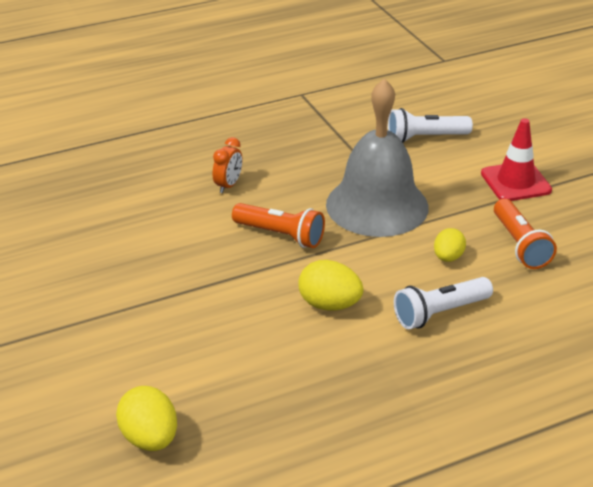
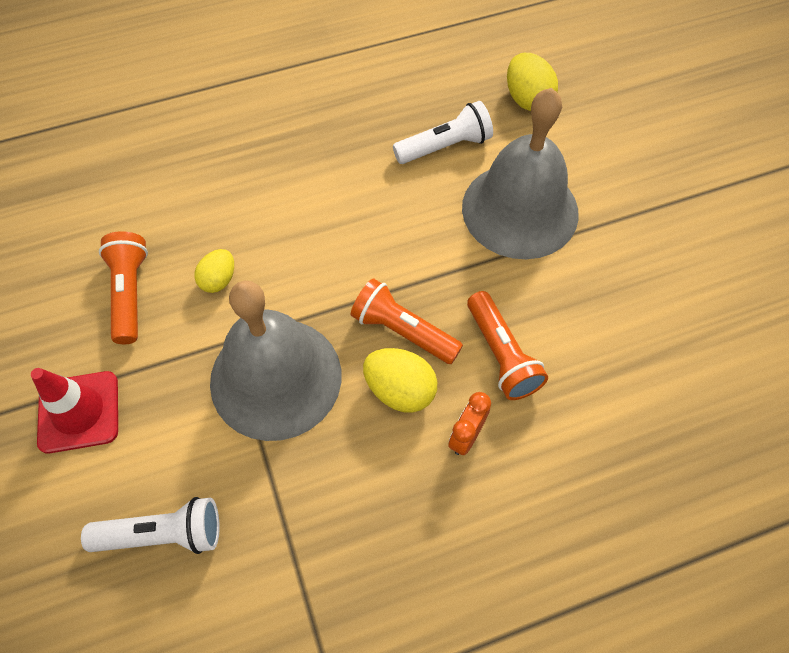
camera: 175 degrees left, 25 degrees up
yellow egg [298,260,364,311] -> yellow egg moved to [363,348,437,413]
white flashlight [394,277,493,329] -> white flashlight moved to [393,101,493,164]
none -> grey bell [462,88,579,259]
none -> orange flashlight [467,291,548,400]

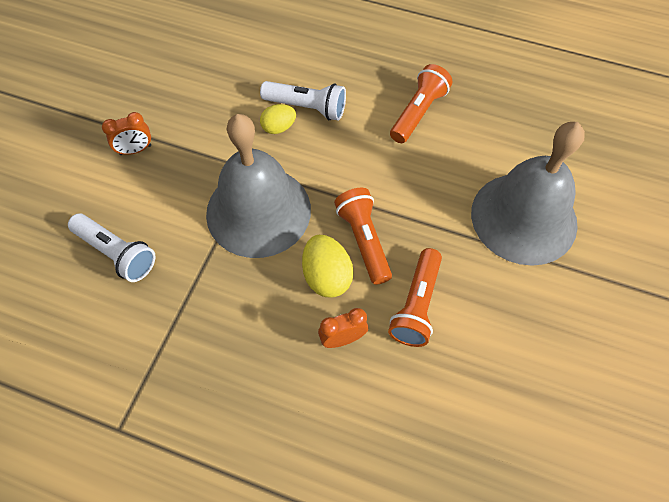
camera: 40 degrees right, 0 degrees up
red traffic cone [31,368,118,454] -> orange clock [102,112,151,155]
orange flashlight [99,231,148,344] -> orange flashlight moved to [390,64,452,143]
white flashlight [393,101,493,164] -> white flashlight moved to [260,81,346,120]
yellow egg [507,53,558,111] -> none

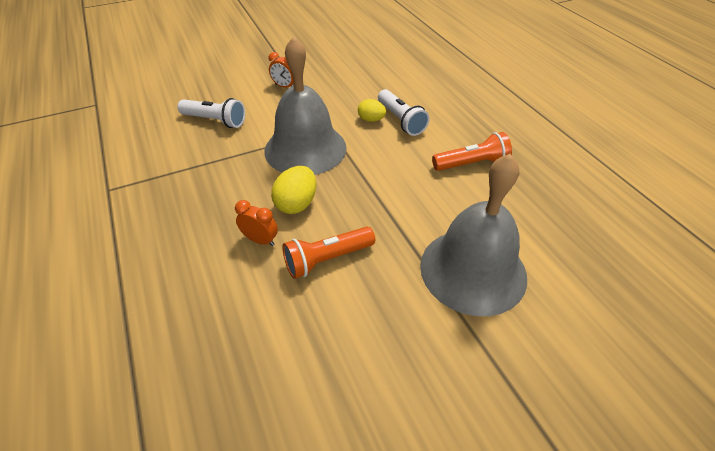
camera: 45 degrees right, 15 degrees down
white flashlight [68,214,156,282] -> white flashlight turned 60 degrees counterclockwise [177,98,245,128]
orange flashlight [334,188,392,285] -> none

